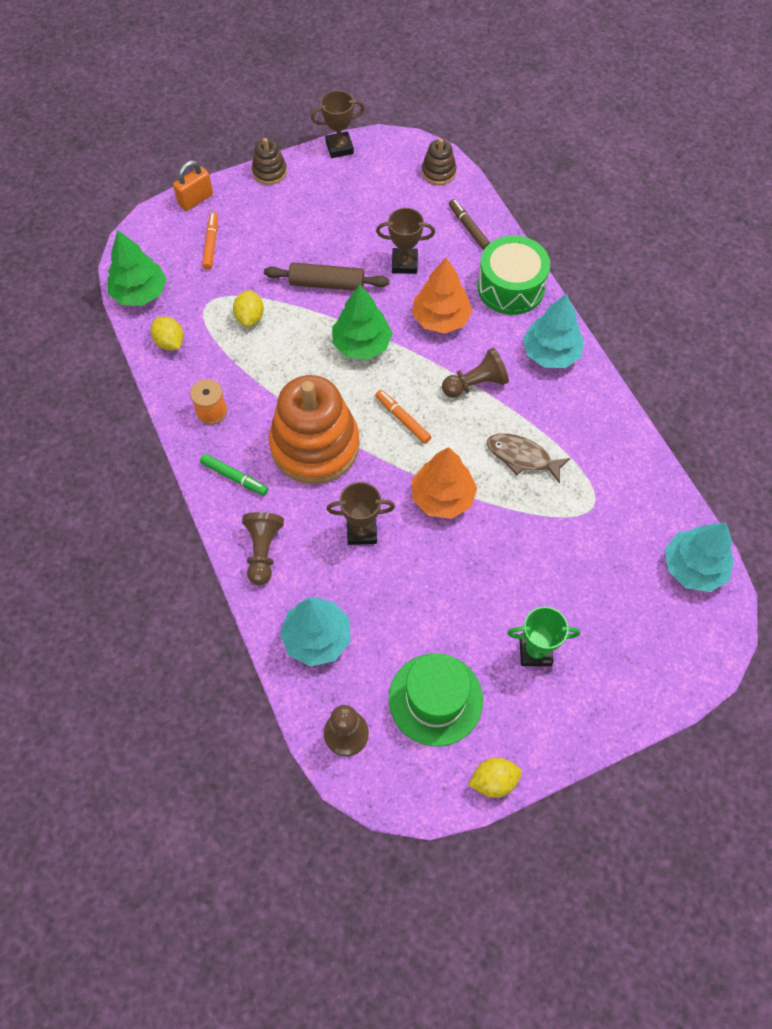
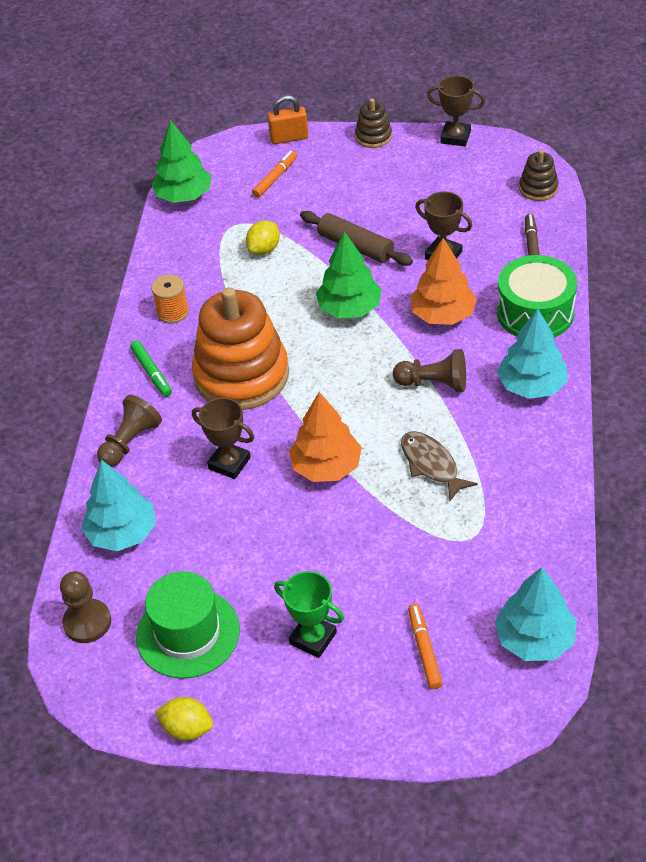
camera: 35 degrees right, 15 degrees down
yellow lemon [151,316,184,351] -> none
orange marker [375,390,431,444] -> orange marker moved to [408,604,443,689]

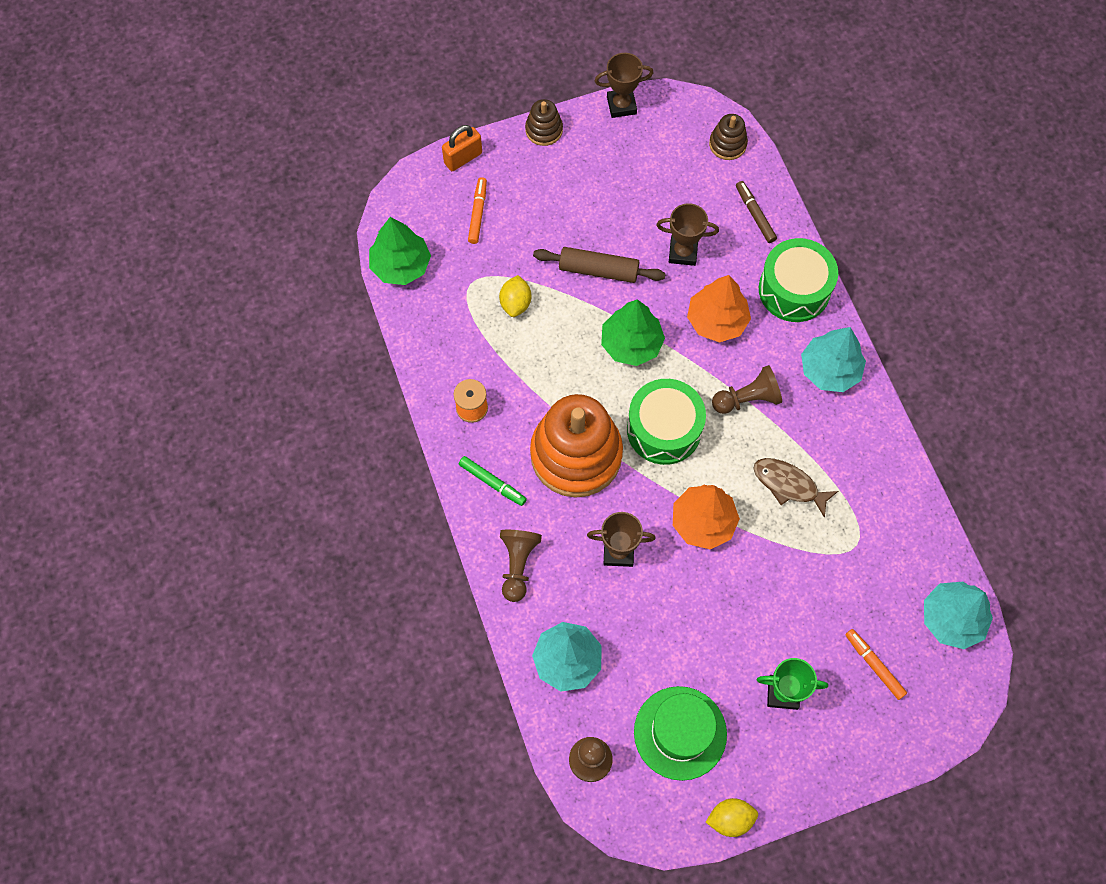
camera: 30 degrees left, 20 degrees up
none -> green drum [627,379,706,465]

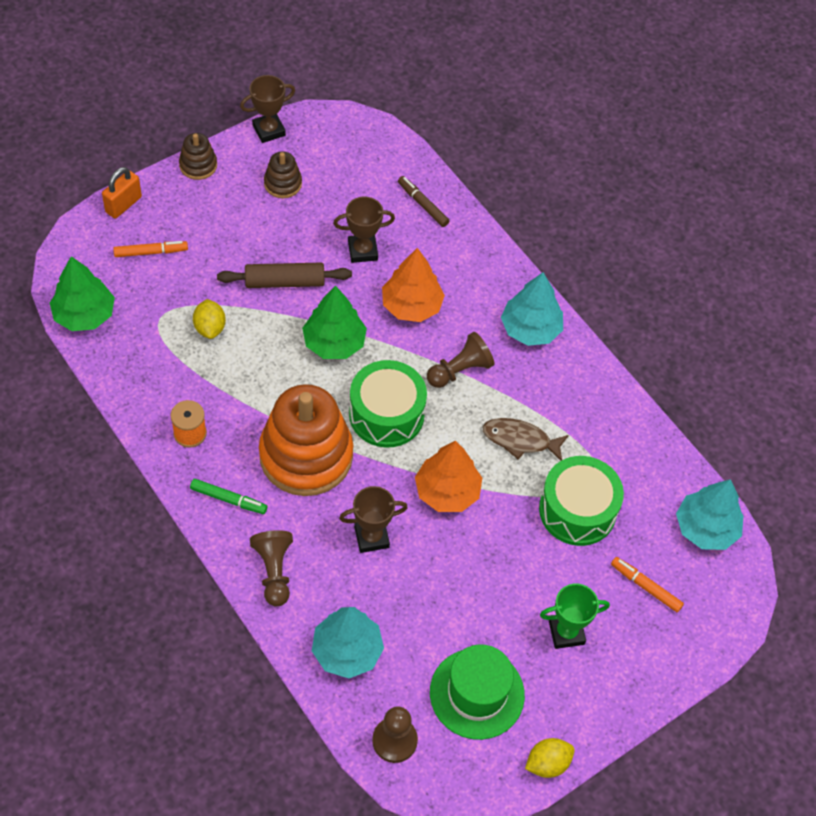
camera: 20 degrees left, 10 degrees down
orange marker [468,177,487,244] -> orange marker turned 90 degrees clockwise [113,241,188,257]
brown stacking toy [709,114,748,160] -> brown stacking toy moved to [264,151,302,198]
green drum [759,238,838,322] -> green drum moved to [539,456,624,546]

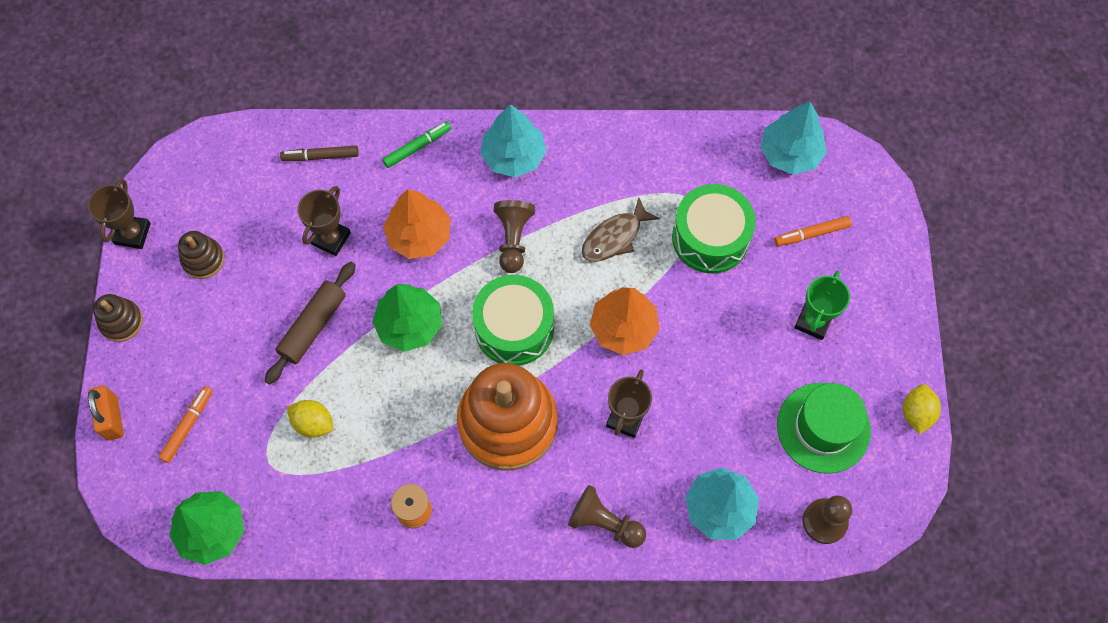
camera: 50 degrees left, 10 degrees up
green marker [190,479,267,514] -> green marker moved to [382,121,452,168]

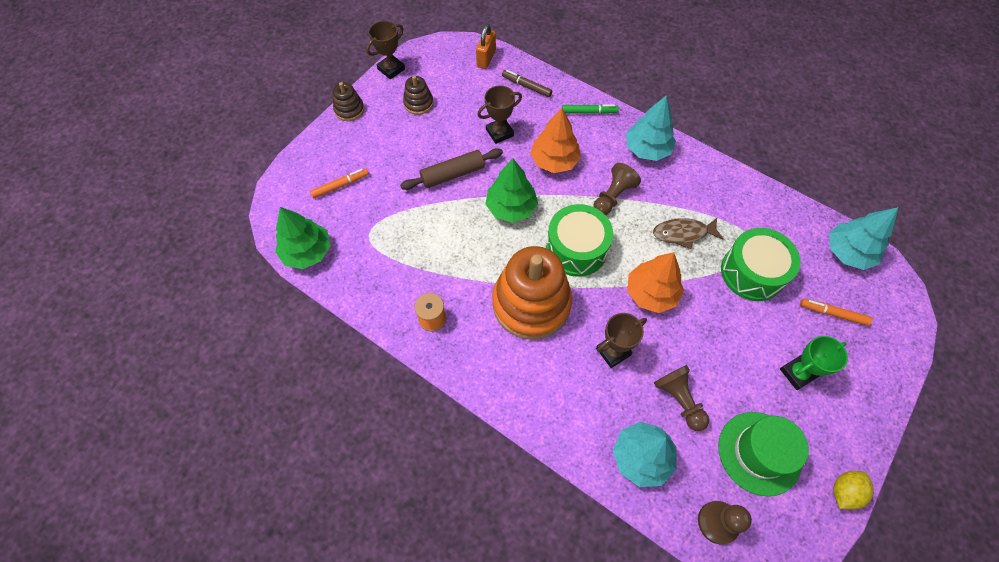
camera: 35 degrees right, 5 degrees down
orange padlock [88,385,124,441] -> orange padlock moved to [476,24,496,69]
yellow lemon [287,400,333,438] -> none
brown pawn [568,485,646,548] -> brown pawn moved to [654,365,709,431]

